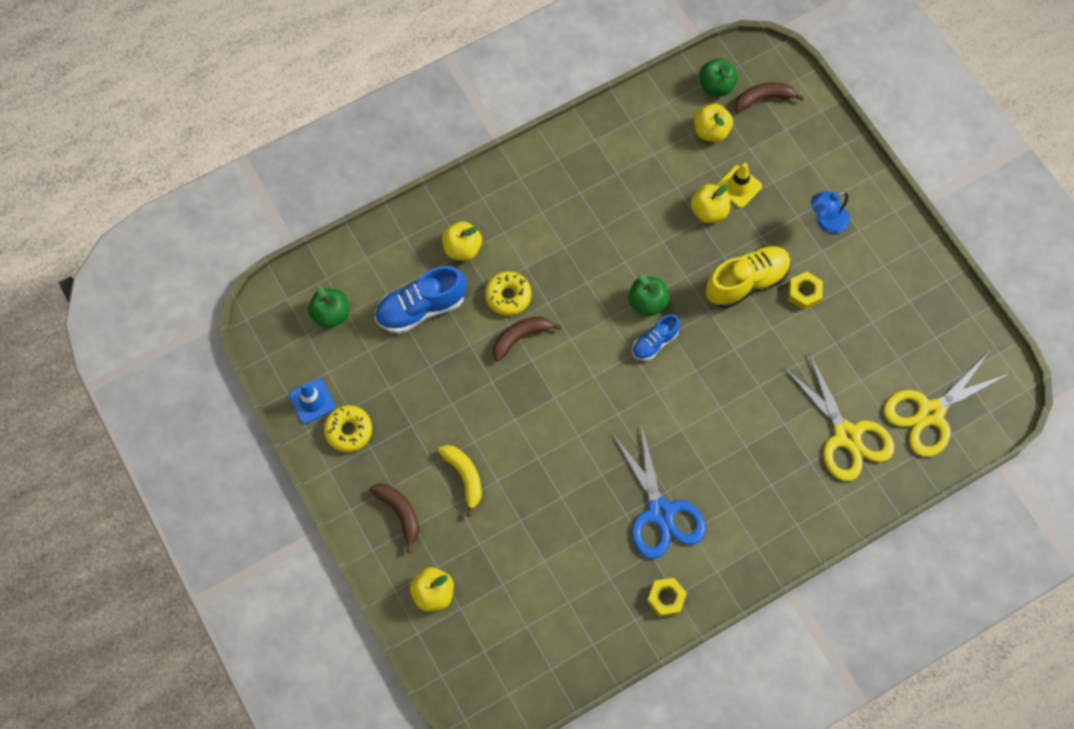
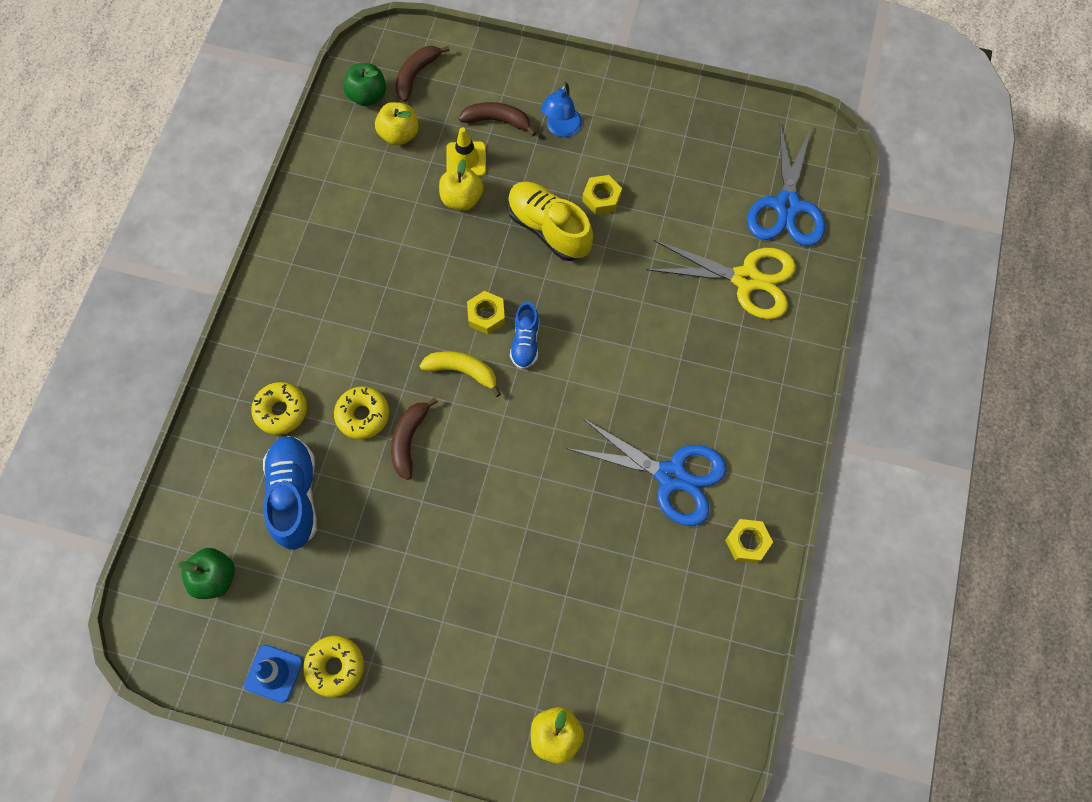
camera: 45 degrees left, 0 degrees up
brown banana [370,483,419,553] -> brown banana moved to [459,102,536,136]
blue shoe [375,266,467,334] -> blue shoe turned 150 degrees clockwise [263,436,317,550]
yellow banana [438,445,482,517] -> yellow banana moved to [420,351,501,397]
yellow apple [442,221,482,261] -> yellow donut [251,382,307,435]
green apple [628,274,669,316] -> yellow nut [467,291,505,334]
yellow shoe [706,246,791,308] -> yellow shoe turned 60 degrees counterclockwise [507,181,593,261]
yellow scissors [883,352,1011,457] -> blue scissors [747,124,825,246]

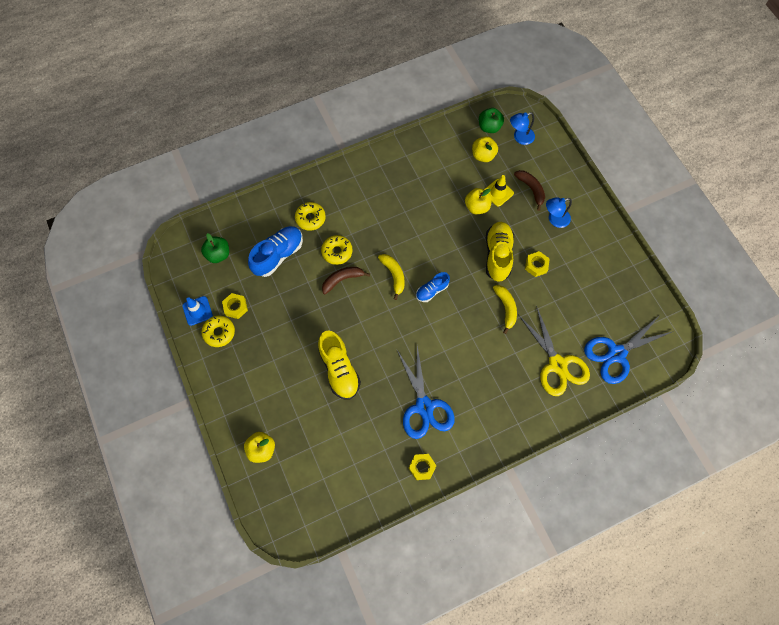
camera: 50 degrees right, 0 degrees up
brown banana [395,46,450,102] -> blue lamp [510,112,535,145]
yellow nut [467,291,505,334] -> yellow nut moved to [222,293,248,319]
none -> yellow shoe [318,330,361,400]
none -> yellow banana [493,285,517,334]

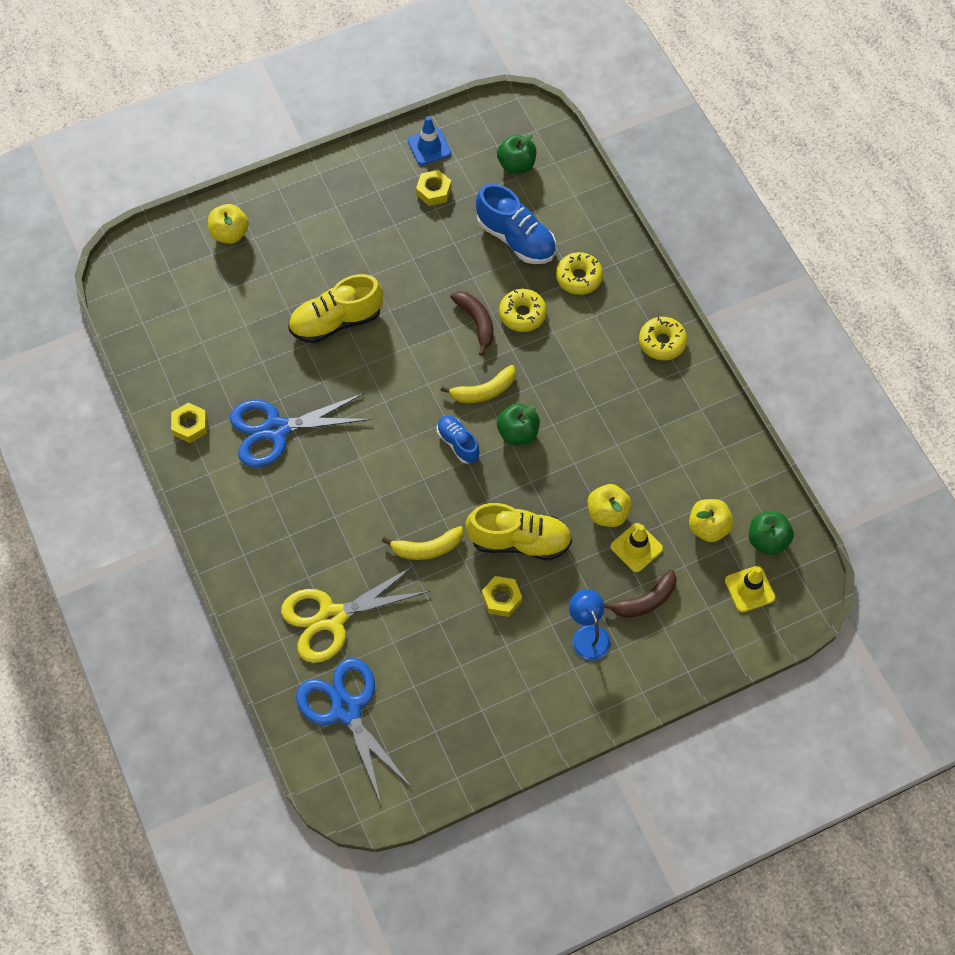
camera: 90 degrees right, 5 degrees down
yellow donut [201,316,235,347] -> yellow donut moved to [639,317,687,360]
blue lamp [510,112,535,145] -> yellow traffic cone [725,566,775,612]
none -> green apple [497,403,540,445]

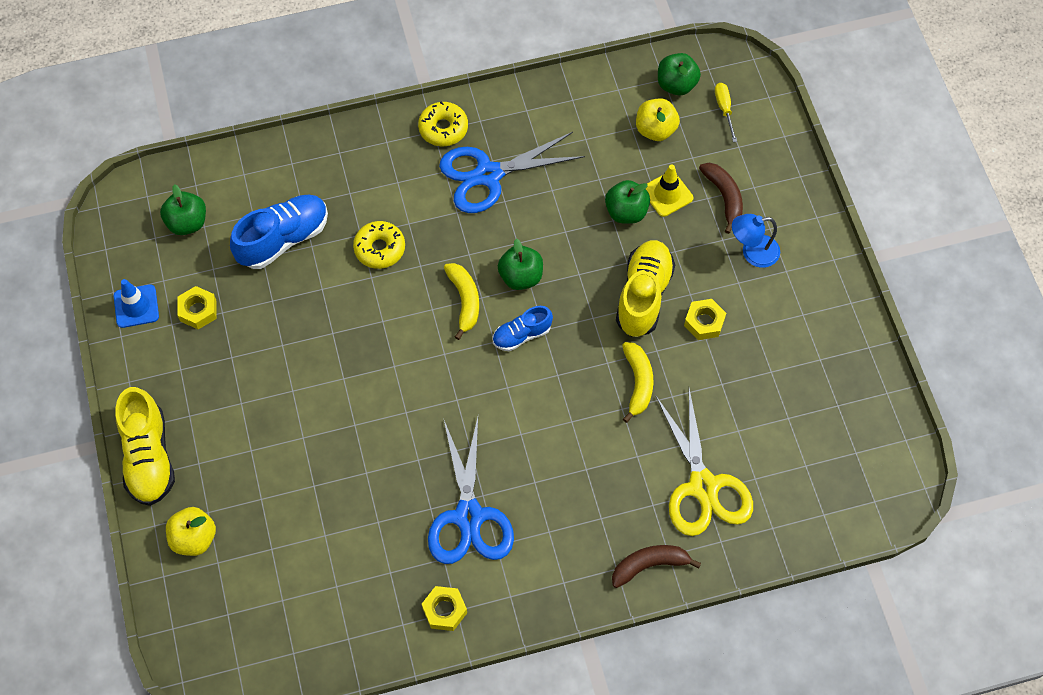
camera: 80 degrees left, 0 degrees up
yellow shoe [288,274,383,343] -> yellow shoe moved to [115,387,175,506]
blue scissors [296,658,411,803] -> blue scissors moved to [439,132,585,213]
brown banana [450,291,494,356] -> brown banana moved to [612,545,701,588]
yellow donut [556,252,603,295] -> none
yellow apple [588,484,632,527] -> green apple [605,180,650,224]
yellow traffic cone [725,566,775,612] -> yellow screwdriver [715,83,737,142]

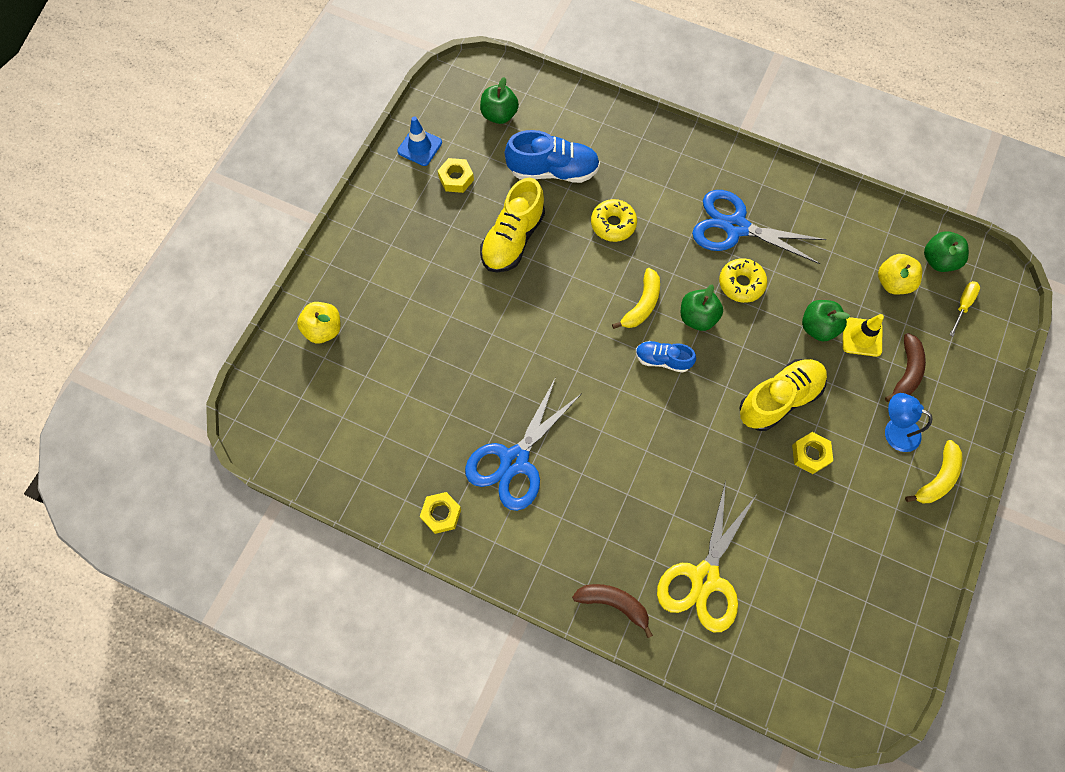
camera: 40 degrees right, 5 degrees up
yellow shoe [115,387,175,506] -> yellow shoe moved to [480,178,545,272]
yellow donut [418,102,468,146] -> yellow donut moved to [719,258,767,303]
yellow banana [622,342,653,423] -> yellow banana moved to [905,440,962,503]

